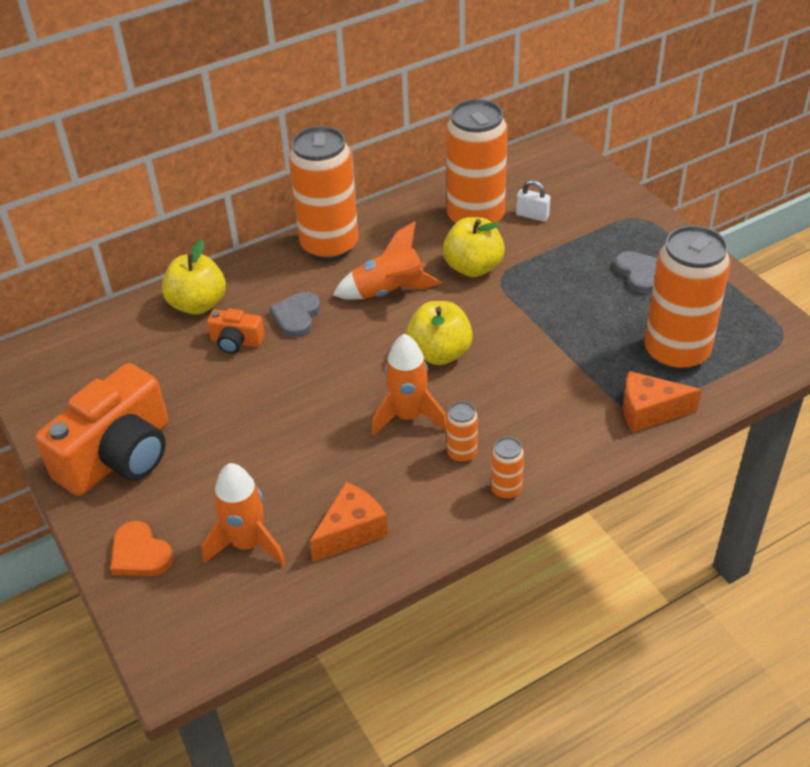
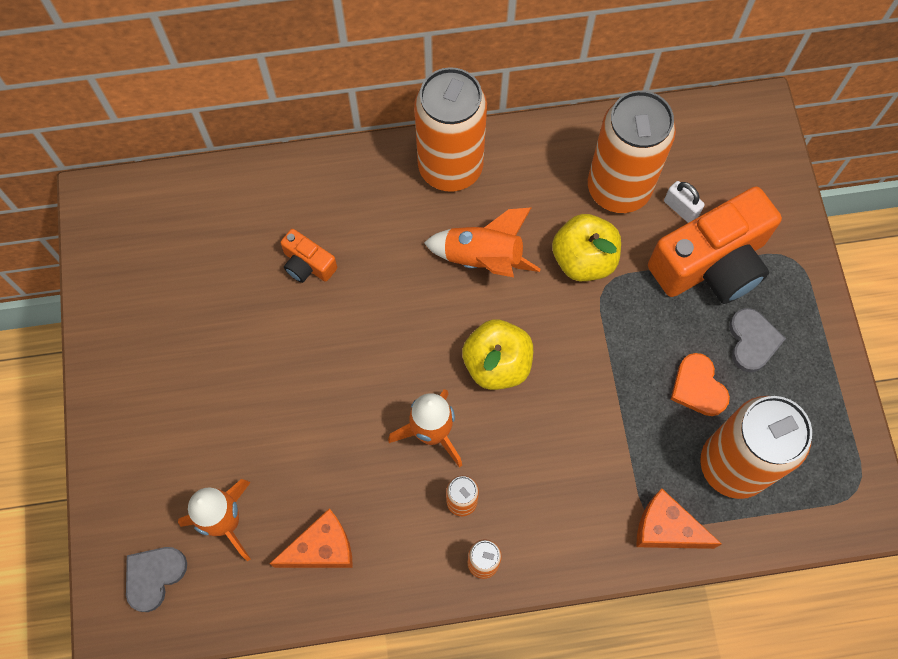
camera: 20 degrees right, 25 degrees up
orange camera [35,363,168,496] -> orange camera moved to [648,186,782,304]
orange heart [110,521,173,576] -> orange heart moved to [671,353,730,416]
yellow apple [162,240,226,315] -> none
grey heart [269,292,321,338] -> grey heart moved to [126,547,187,612]

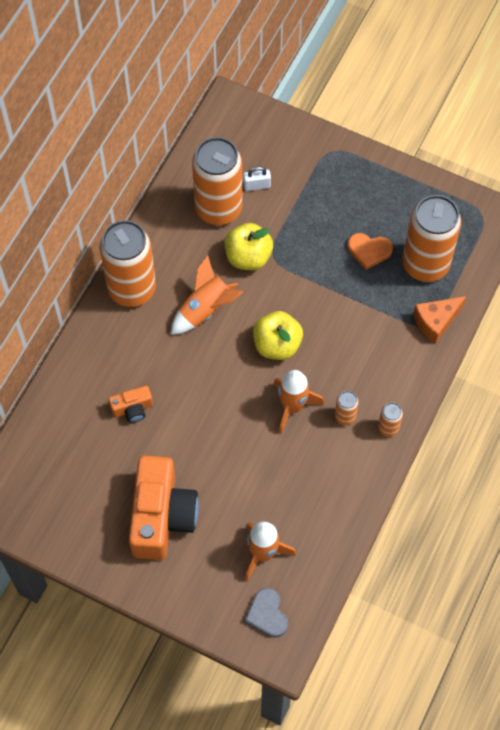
camera: 55 degrees left, 5 degrees down
orange cheese [269,508,353,568] -> none
orange camera [648,186,782,304] -> orange camera moved to [129,456,199,560]
grey heart [729,308,786,372] -> none

